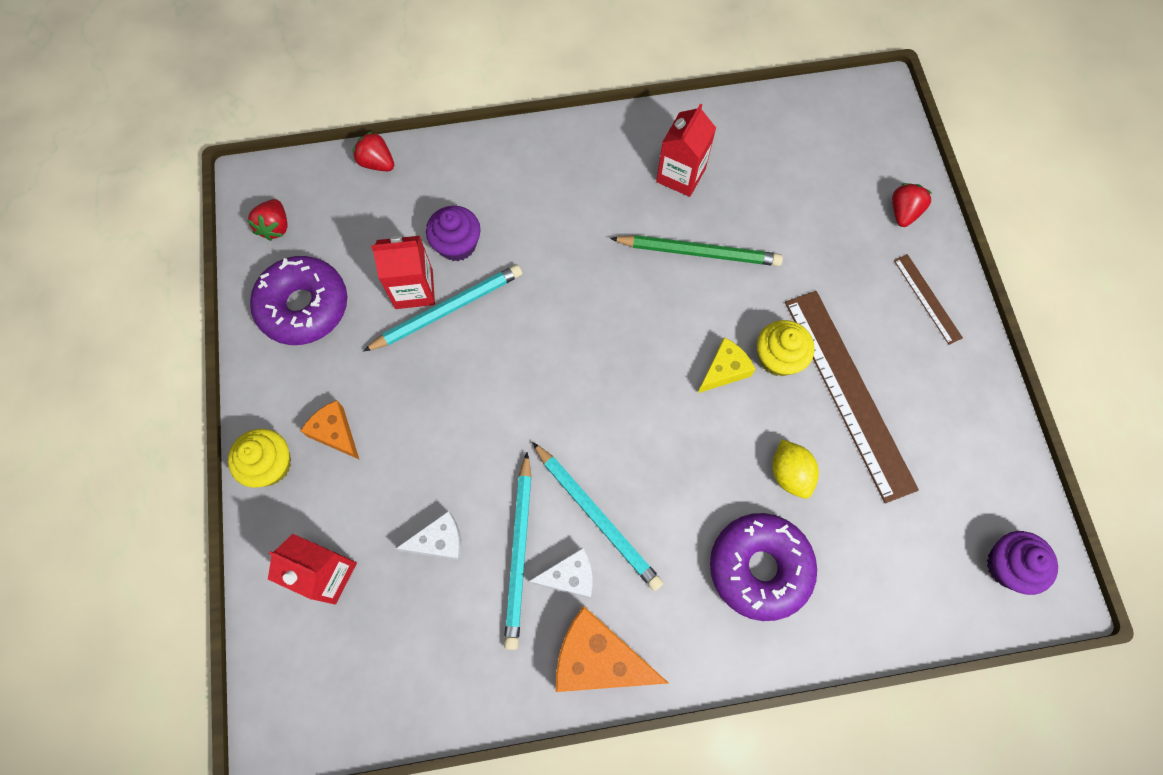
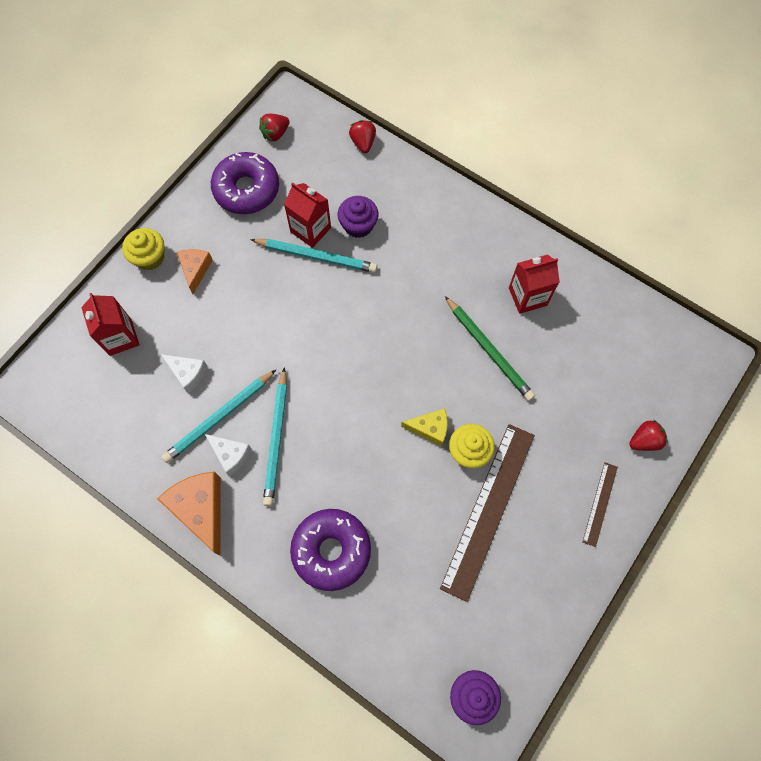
camera: 45 degrees right, 0 degrees up
yellow lemon [772,439,819,499] -> none

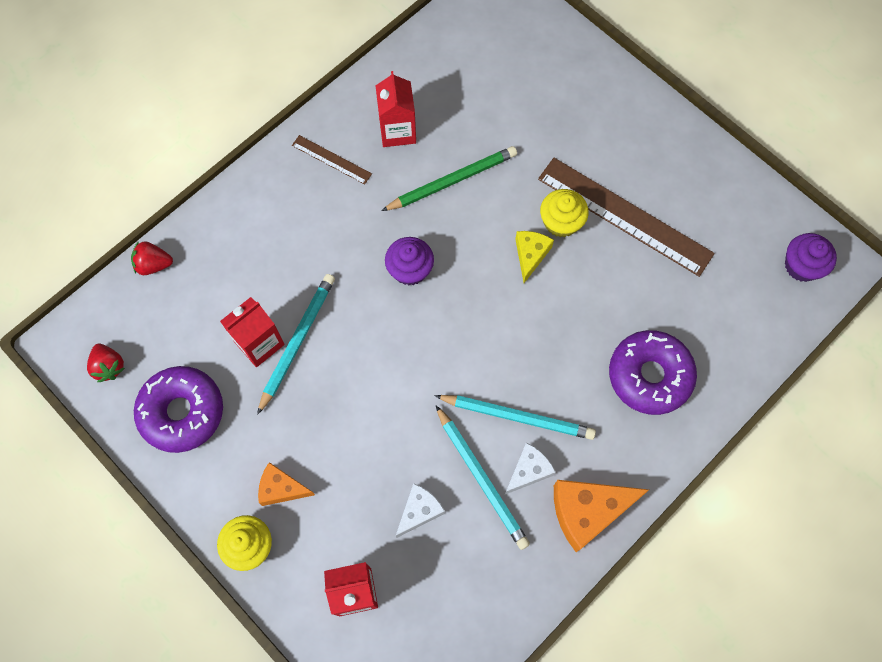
camera: 80 degrees left, 0 degrees up
purple cupcake [338,196,379,238] -> purple cupcake moved to [385,237,434,285]
brown ruler [582,462,618,547] -> brown ruler moved to [292,135,372,184]
red strawberry [629,420,668,451] -> none

